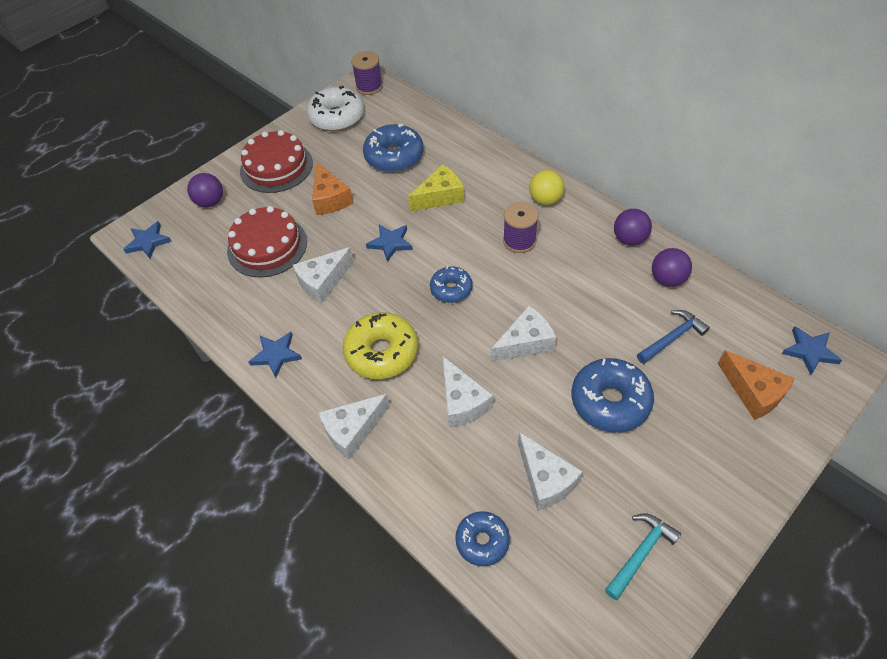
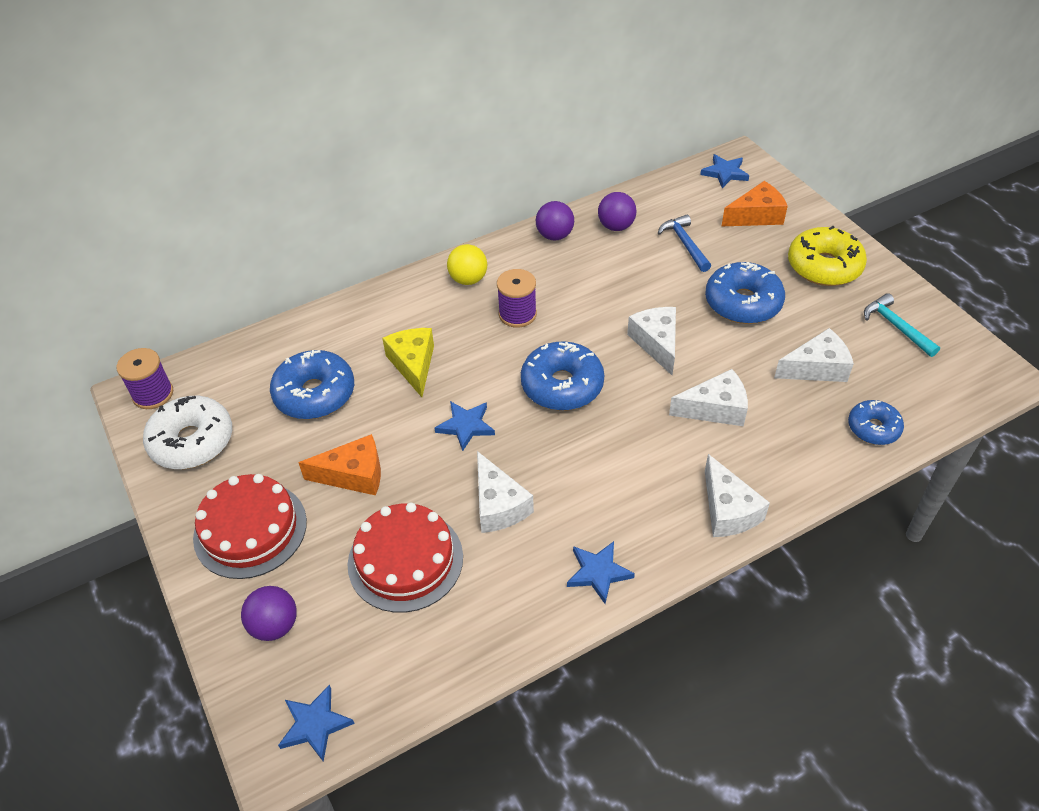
camera: 75 degrees left, 5 degrees down
yellow donut [343,312,418,379] -> yellow donut moved to [788,226,867,286]
blue donut [430,266,473,303] -> blue donut [521,341,604,411], size x1.65

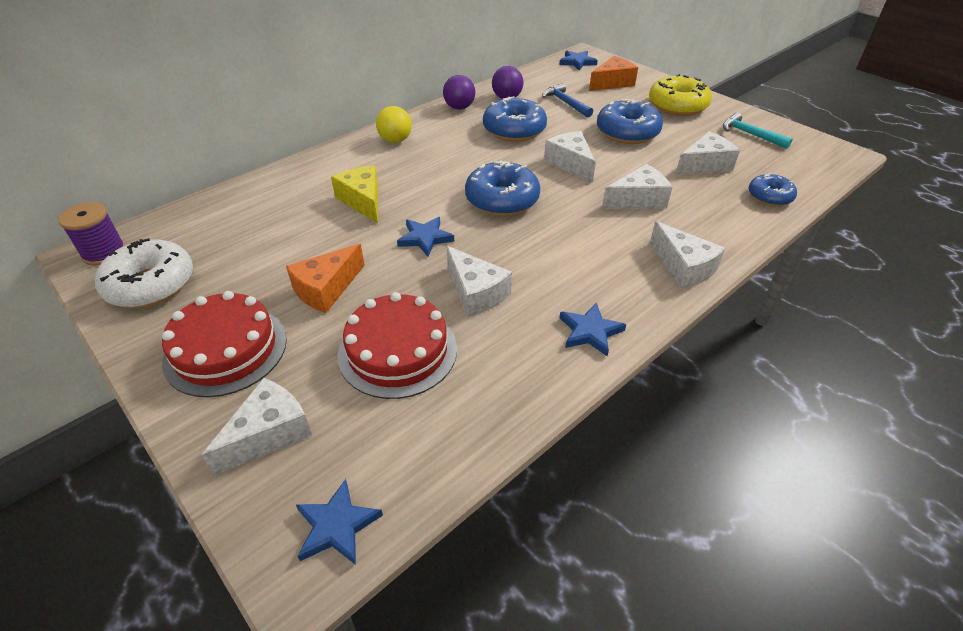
camera: 15 degrees left, 5 degrees down
purple ball [241,586,297,641] -> white cheese [202,378,313,475]
blue donut [270,350,354,419] -> blue donut moved to [483,96,547,142]
orange cheese [298,434,381,495] -> orange cheese turned 150 degrees clockwise [286,244,365,313]
purple spool [497,269,537,328] -> none

